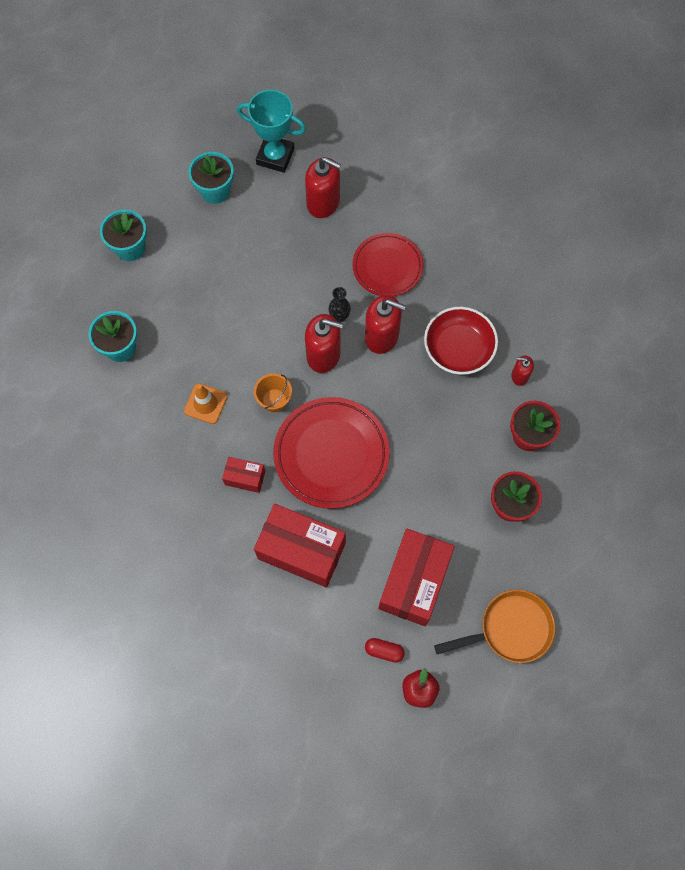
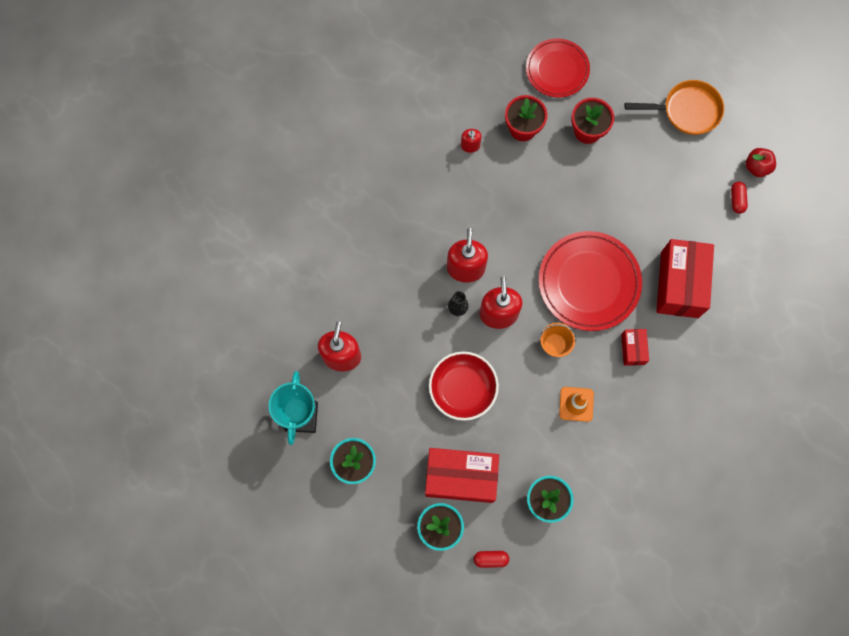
camera: 105 degrees left, 5 degrees up
red plate [352,233,423,296] -> red plate moved to [526,38,590,98]
red box [378,529,455,626] -> red box moved to [425,448,499,503]
red bowl [424,307,498,375] -> red bowl moved to [429,352,499,421]
orange pan [434,590,555,663] -> orange pan turned 120 degrees clockwise [625,80,724,135]
none -> red capsule [474,551,509,568]

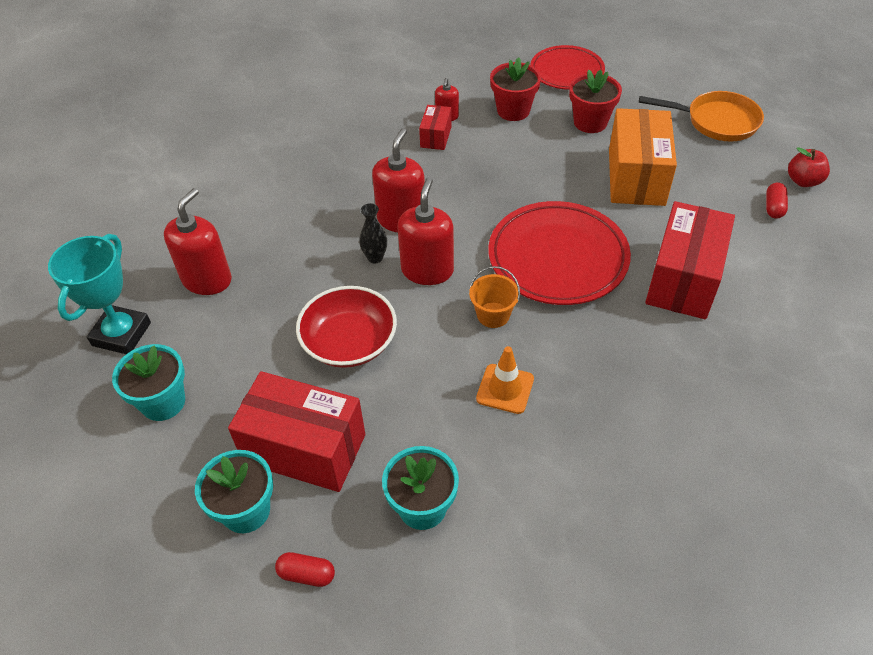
camera: 15 degrees right, 25 degrees down
red box [621,329,649,366] -> red box moved to [419,105,452,150]
none -> orange box [609,108,677,206]

